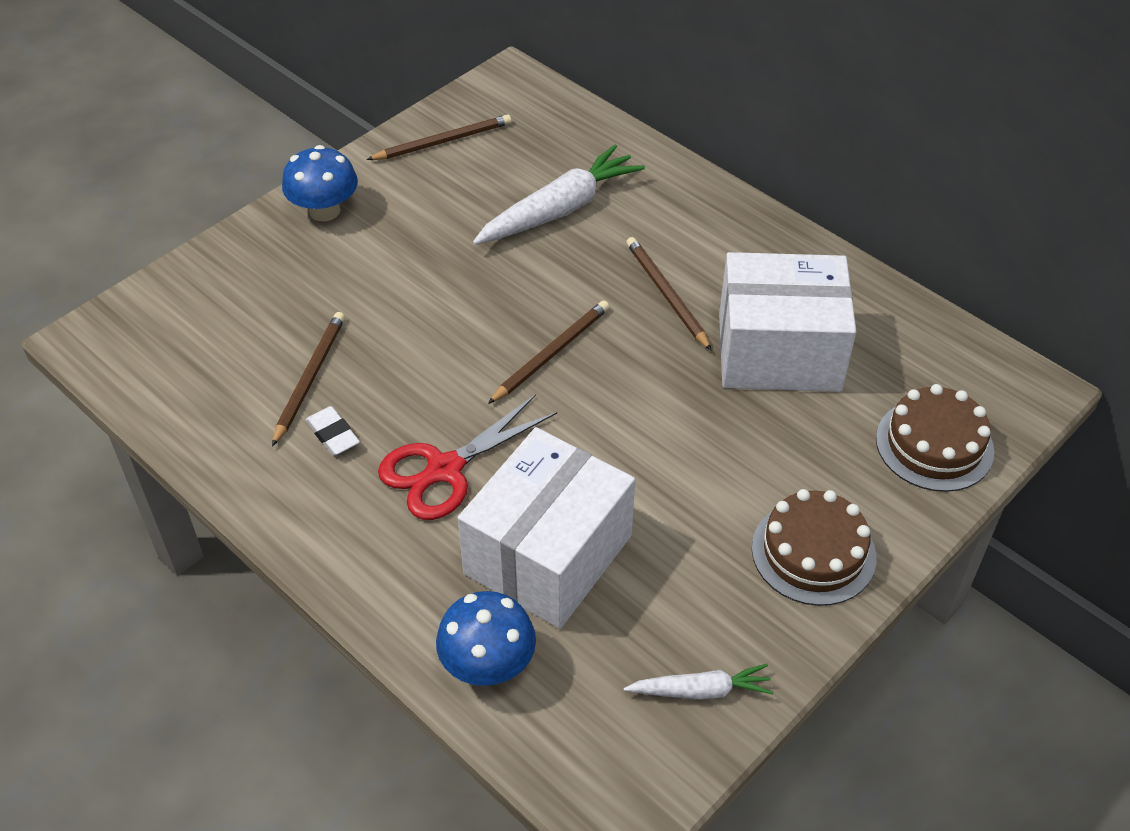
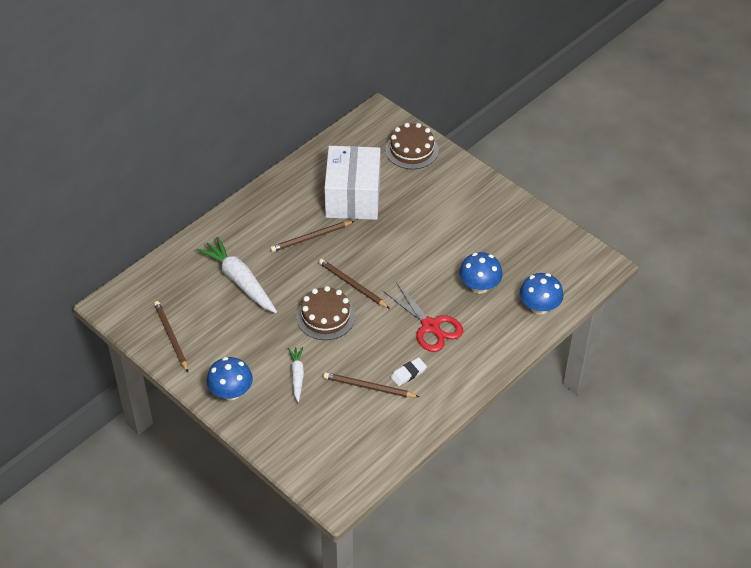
camera: 90 degrees left, 0 degrees up
white box [458,427,635,629] -> blue mushroom [459,252,503,294]
white carrot [624,664,774,700] -> white carrot moved to [288,347,304,402]
brown cake [752,489,876,606] -> brown cake moved to [297,286,355,340]

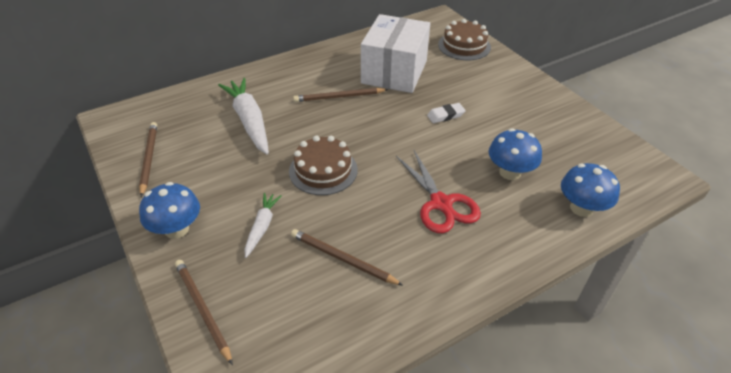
camera: 15 degrees right, 5 degrees down
brown pencil [319,259,390,309] -> brown pencil moved to [175,260,233,365]
white eraser [391,357,427,386] -> white eraser moved to [427,103,466,123]

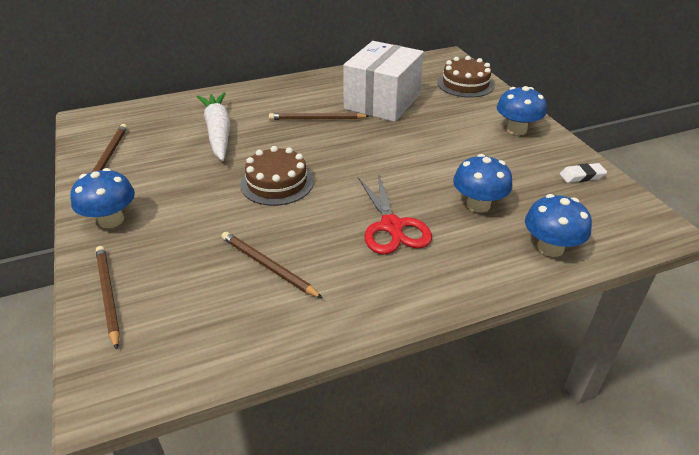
camera: 10 degrees right, 5 degrees down
white carrot [244,193,282,258] -> none
white eraser [427,103,466,123] -> white eraser moved to [560,163,607,183]
none -> blue mushroom [497,86,546,135]

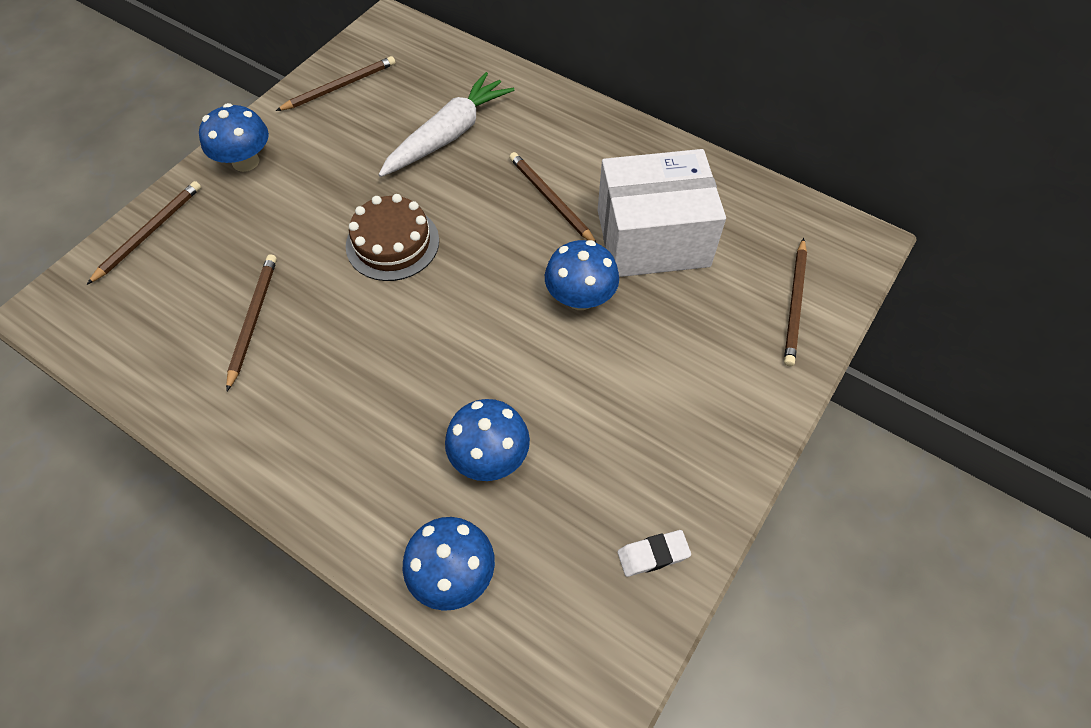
camera: 55 degrees right, 20 degrees up
red scissors [358,173,432,254] -> none
brown cake [437,56,495,98] -> brown pencil [784,238,807,366]
blue mushroom [497,86,546,135] -> blue mushroom moved to [545,240,619,310]
white eraser [560,163,607,183] -> white eraser turned 60 degrees counterclockwise [617,530,691,577]

